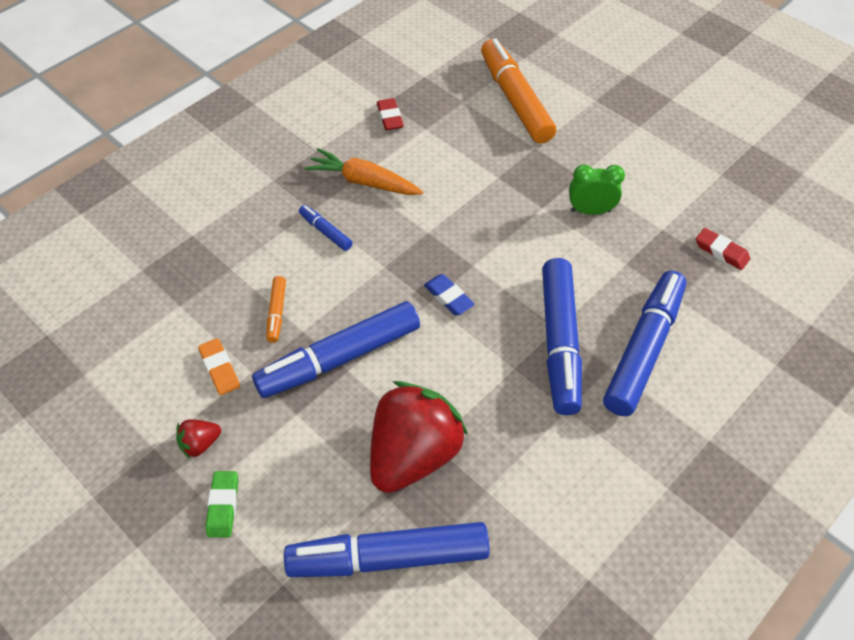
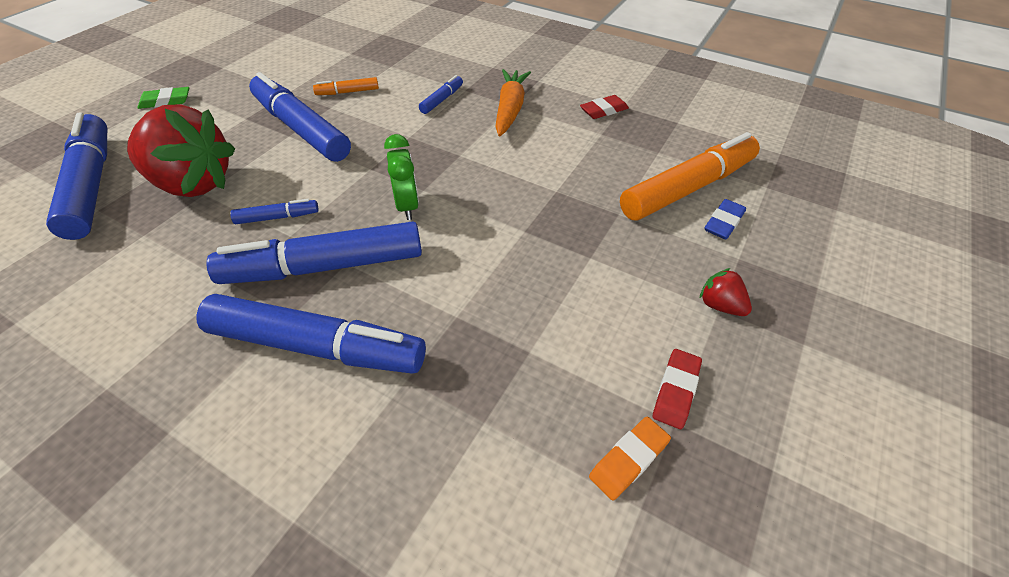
camera: 75 degrees right, 5 degrees down
red strawberry [176,419,221,459] -> red strawberry moved to [700,268,752,316]
orange eraser [198,338,240,395] -> orange eraser moved to [589,417,671,501]
blue eraser [424,274,475,315] -> blue eraser moved to [705,199,746,240]
green clock [569,165,625,215] -> green clock moved to [384,134,419,220]
red eraser [696,228,750,270] -> red eraser moved to [653,349,702,429]
none -> blue marker [230,199,319,224]

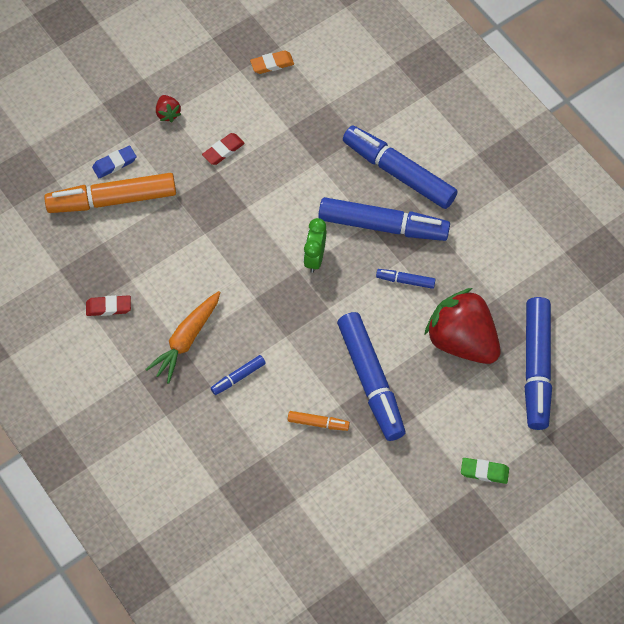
camera: 155 degrees left, 15 degrees up
red eraser [653,349,702,429] -> red eraser moved to [202,133,245,165]

